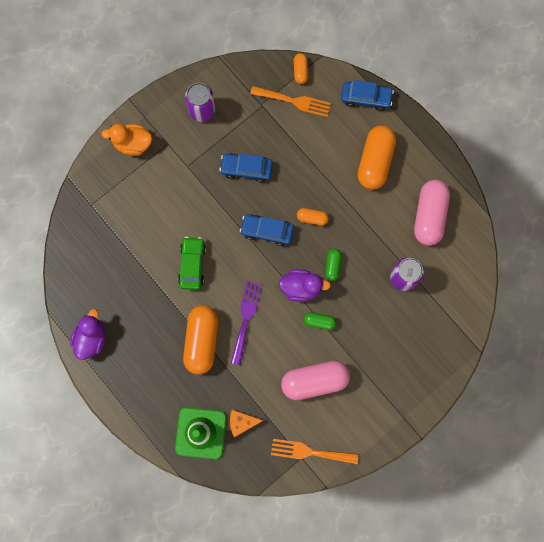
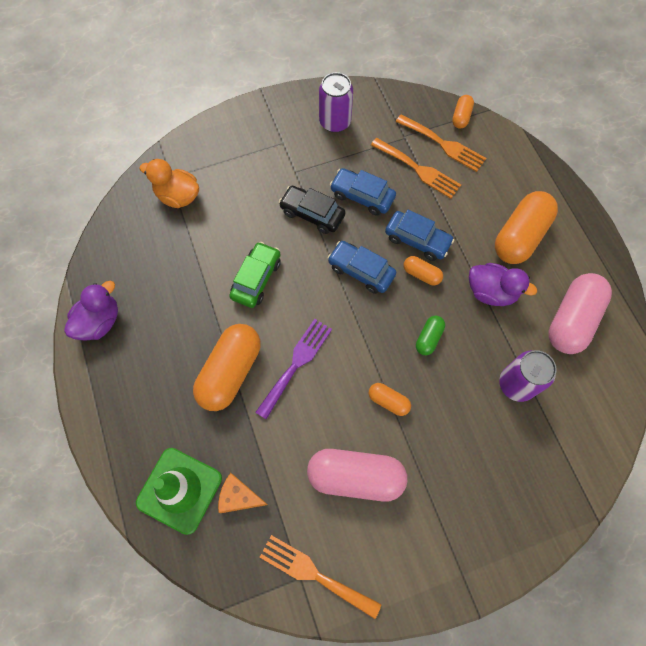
camera: 20 degrees right, 10 degrees down
orange duck [101,124,152,156] -> orange duck moved to [139,159,199,208]
purple duck [279,269,331,302] -> purple duck moved to [469,263,537,306]
green capsule [304,312,336,330] -> orange capsule [369,383,411,416]
blue car [341,80,394,111] -> blue car moved to [385,210,454,261]
none -> black car [279,186,345,234]
none -> orange fork [371,138,461,198]

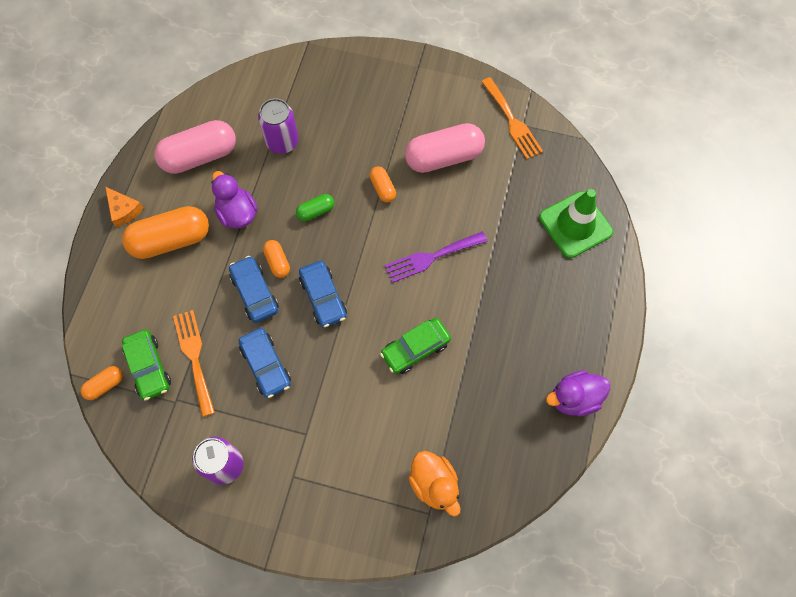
camera: 145 degrees left, 0 degrees up
orange capsule [193,324,261,411] -> none
orange cheese [218,473,268,513] -> orange cheese moved to [105,187,143,227]
black car [279,186,345,234] -> none
pink capsule [307,449,407,502] -> pink capsule turned 60 degrees counterclockwise [405,123,485,173]
orange fork [396,114,486,172] -> green car [122,330,171,401]

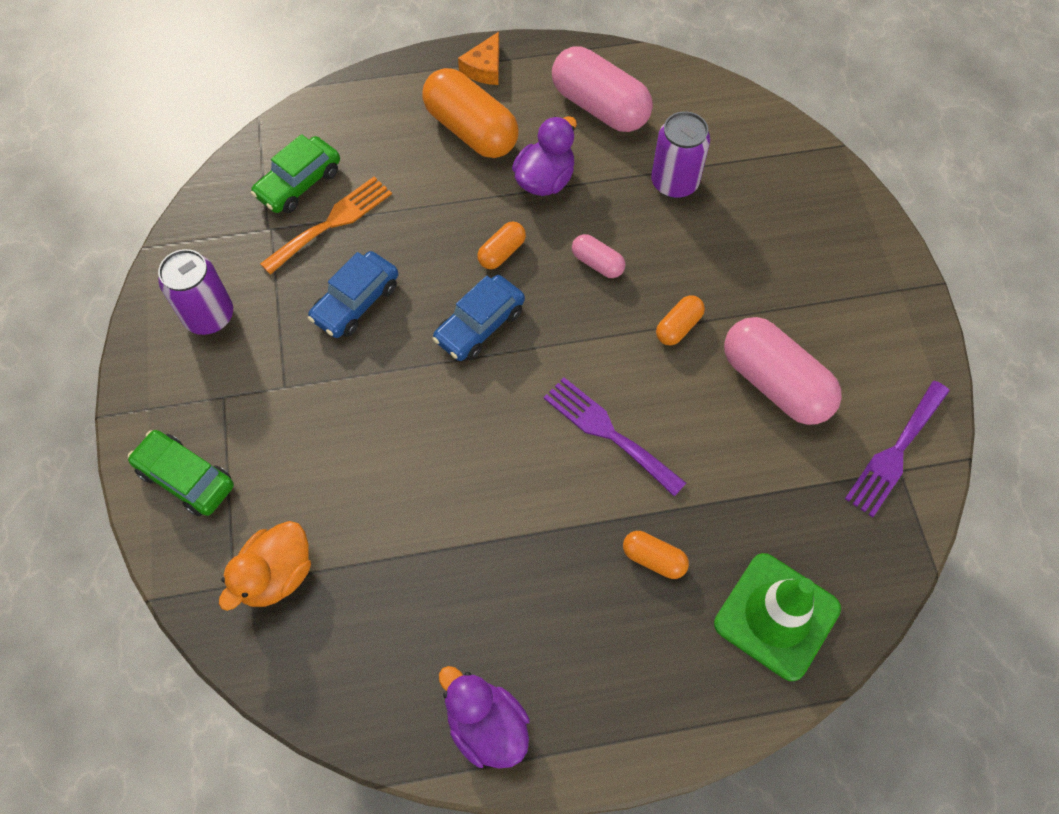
camera: 65 degrees right, 5 degrees down
orange capsule [80,366,123,400] -> orange capsule moved to [623,531,689,579]
blue car [229,256,279,323] -> none
green capsule [296,194,334,221] -> pink capsule [572,234,625,278]
green car [380,318,451,374] -> green car moved to [128,430,234,516]
orange fork [481,77,543,159] -> purple fork [845,381,950,517]

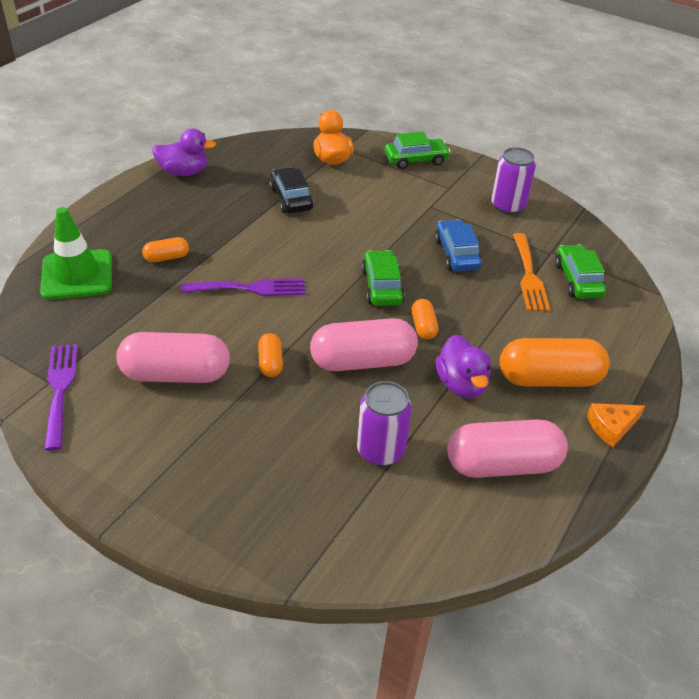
camera: 130 degrees right, 20 degrees down
blue car [433,275,525,361] -> green car [362,250,405,306]
orange cheese [458,32,499,85] -> orange cheese turned 90 degrees counterclockwise [587,403,645,447]
pink capsule [572,234,625,278] -> pink capsule [310,318,418,371], size x2.06
none -> black car [269,167,314,213]

